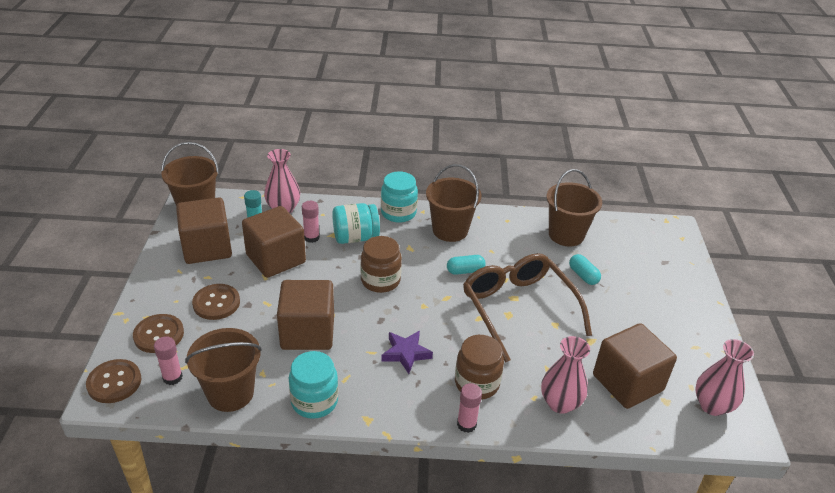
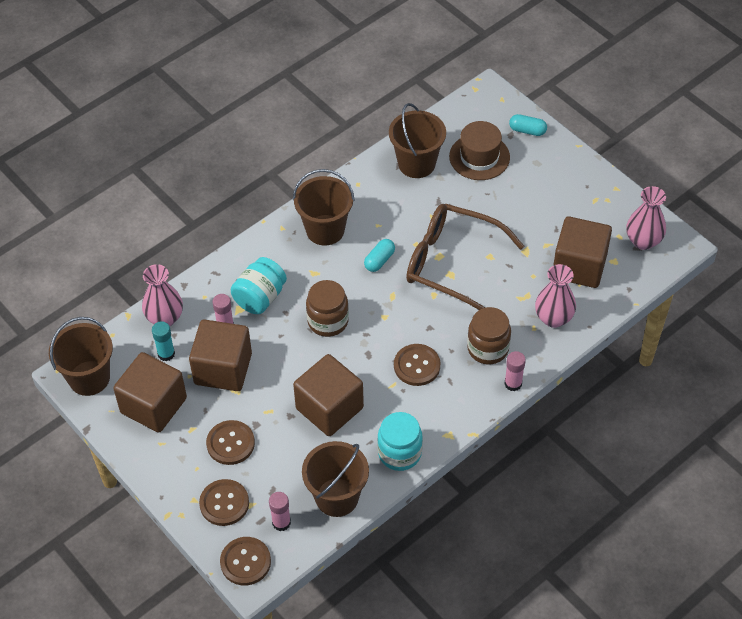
camera: 40 degrees left, 15 degrees up
turquoise jar [381,171,418,223] -> none
purple star [381,331,433,374] -> brown button [394,344,440,386]
turquoise capsule [569,254,601,285] -> turquoise capsule moved to [509,114,547,136]
none -> brown hat [449,121,510,180]

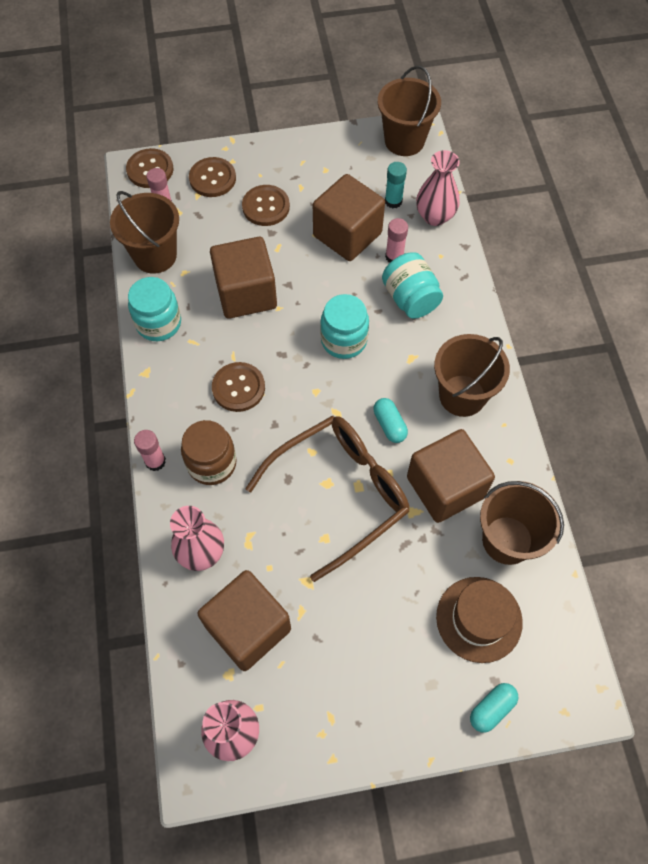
camera: 120 degrees right, 10 degrees up
brown cube [113,352,187,433] -> brown cube moved to [407,429,495,523]
brown jar [306,280,349,337] -> turquoise jar [320,294,369,359]

